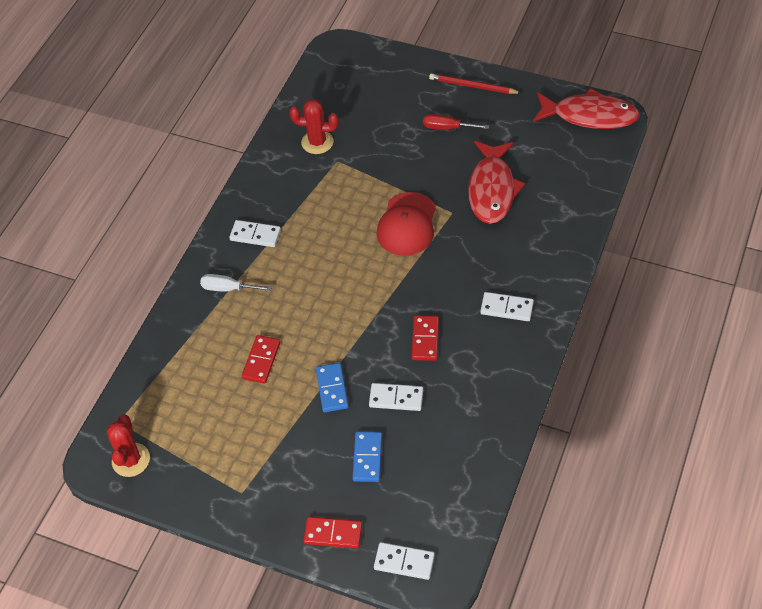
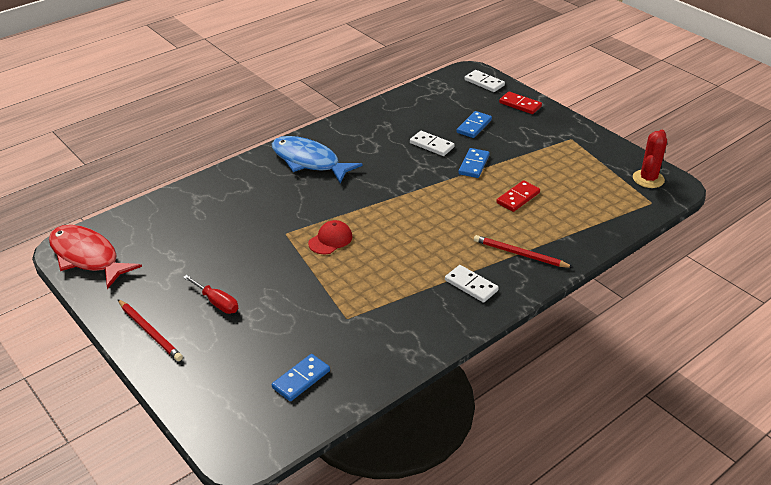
camera: 155 degrees left, 15 degrees down
white screwdriver [200,274,272,292] -> red pencil [474,235,574,268]
red cactus [289,99,338,154] -> none
red cap [377,192,436,256] -> red cap [308,220,353,254], size x0.62
red domino [412,315,439,361] -> none
red fish [468,141,525,224] -> none
white domino [480,292,534,321] -> blue fish [272,136,363,183]
none -> blue domino [272,354,330,401]

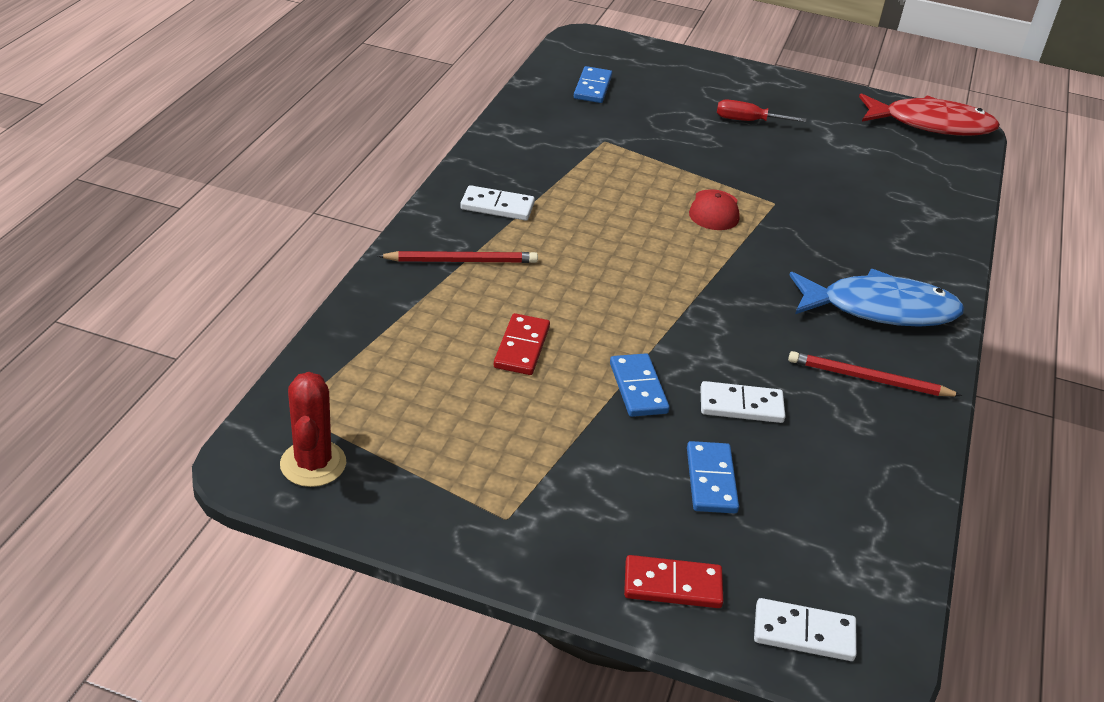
camera: 145 degrees right, 0 degrees up
red pencil [118,299,183,361] -> red pencil moved to [788,351,962,397]

